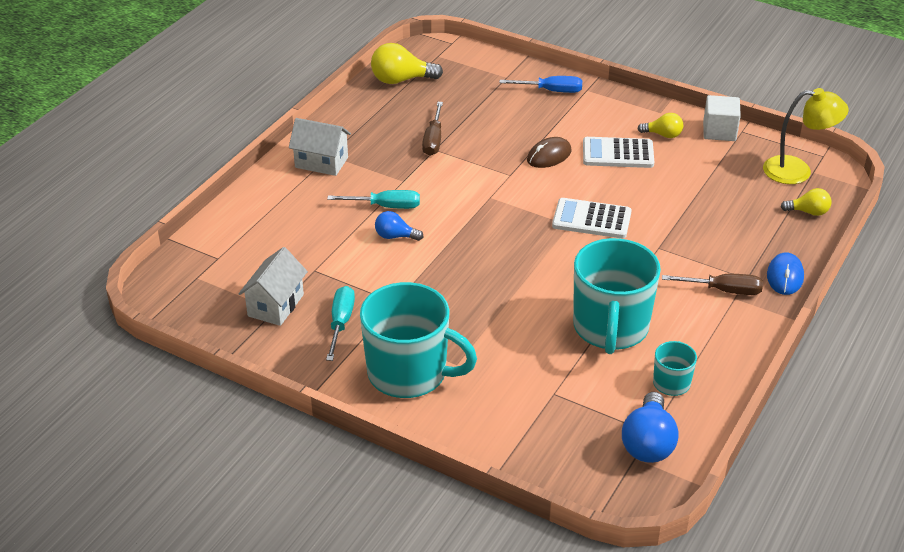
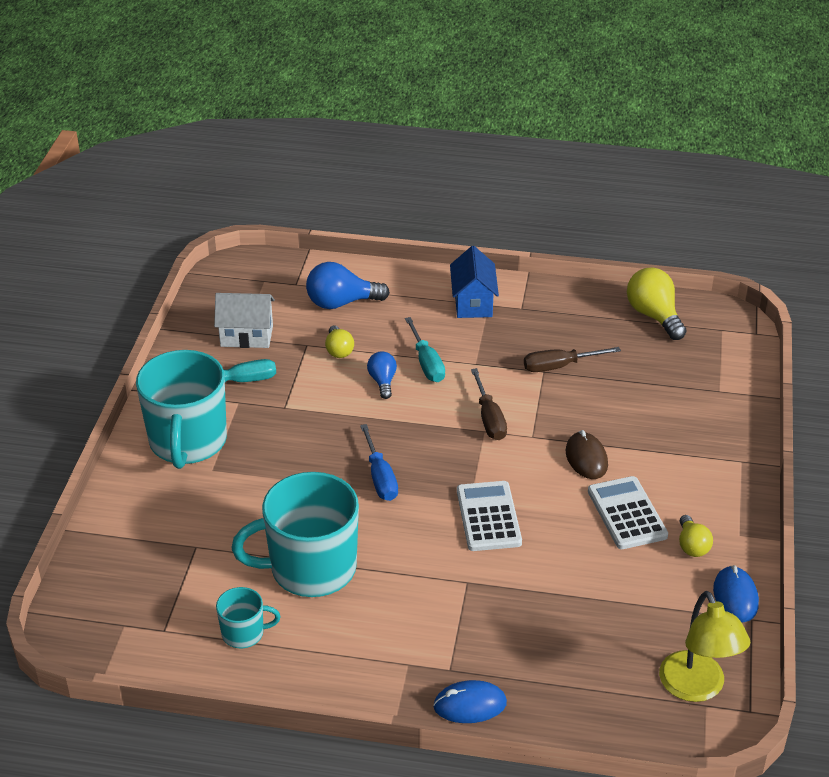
camera: 70 degrees right, 0 degrees up
white house [289,118,351,176] -> blue house [450,246,499,318]
blue screwdriver [499,76,582,93] -> blue screwdriver moved to [360,424,398,501]
brown mouse [527,137,572,168] -> brown mouse turned 45 degrees clockwise [566,430,608,479]
blue light bulb [622,392,679,463] -> blue light bulb moved to [306,262,390,309]
brown screwdriver [662,274,763,295] -> brown screwdriver moved to [471,368,507,440]
white cube [703,95,741,141] -> blue mouse [713,565,759,622]
yellow light bulb [781,188,831,216] -> yellow light bulb moved to [325,325,354,358]

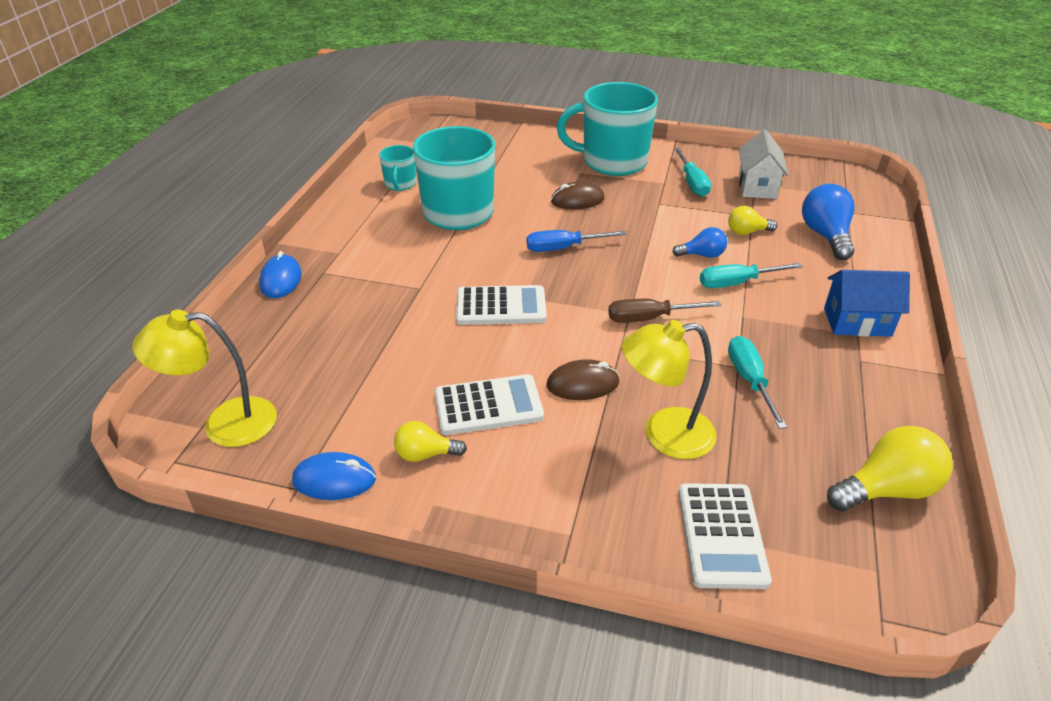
camera: 95 degrees right, 0 degrees up
brown screwdriver [524,347,621,372] -> turquoise screwdriver [728,336,787,429]
none -> brown mouse [551,181,605,209]
none -> yellow lamp [621,320,717,459]
none -> white calculator [678,483,772,589]

